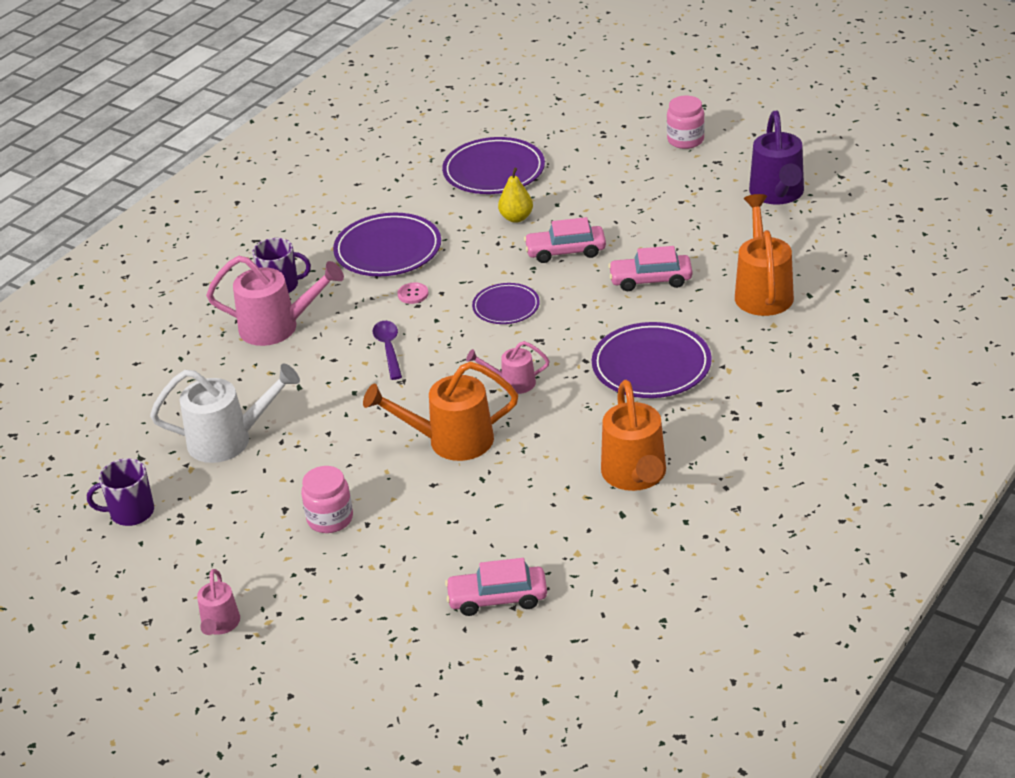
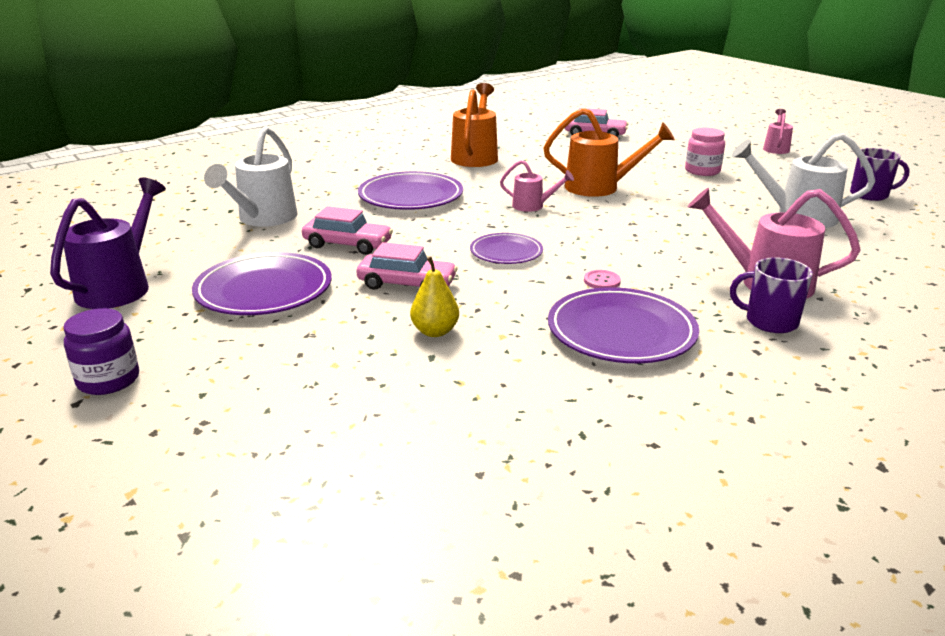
camera: 165 degrees left, 10 degrees down
purple spoon [373,321,402,380] -> none
purple plate [442,137,545,194] -> purple plate moved to [192,252,332,315]
pink jar [667,96,705,149] -> purple jar [63,308,139,395]
orange watering can [735,194,794,316] -> white watering can [204,126,298,227]

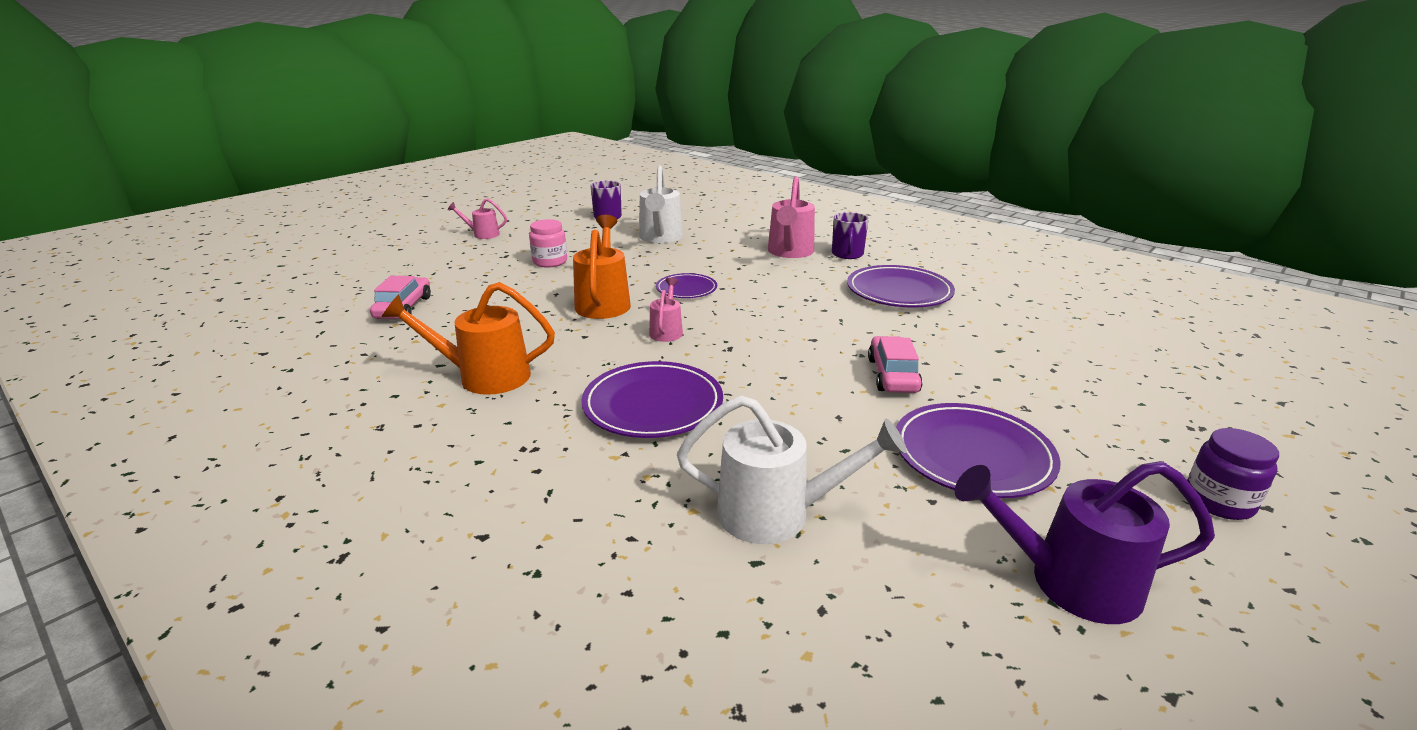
camera: 100 degrees left, 0 degrees up
pink car [302,206,393,255] -> none
yellow pear [410,257,459,337] -> none
purple plate [470,233,543,264] -> purple plate moved to [656,273,717,298]
pink button [584,270,621,288] -> none

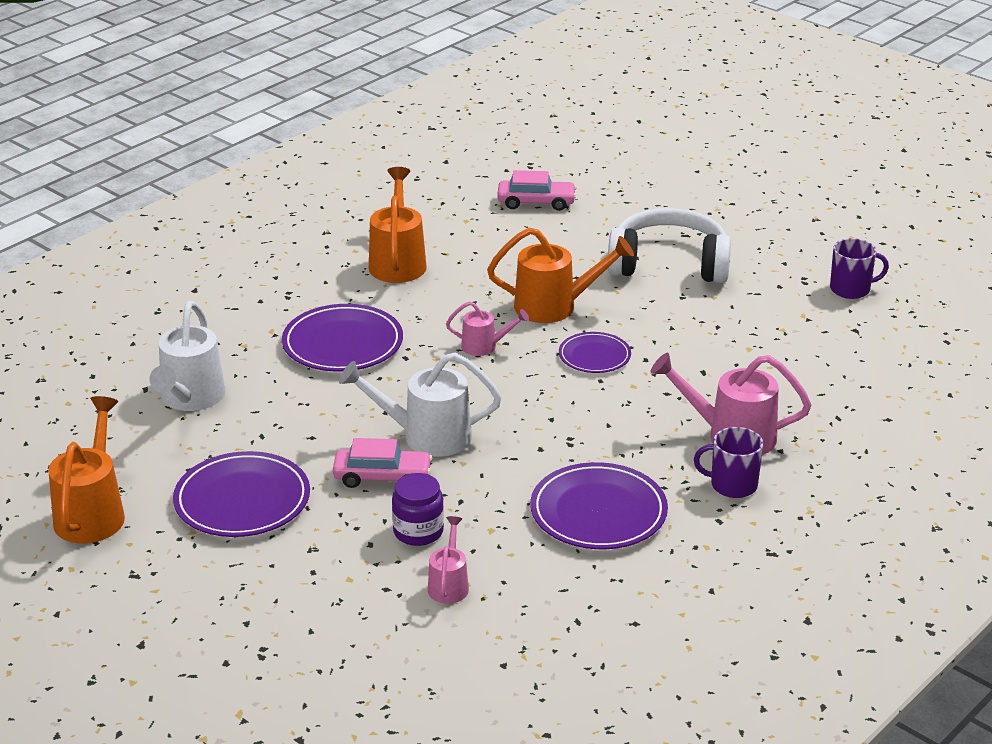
camera: 90 degrees right, 5 degrees up
pink watering can [447,198,507,239] -> pink watering can moved to [428,516,469,604]
pink jar [529,219,567,267] -> white headphones [608,208,731,283]
white watering can [639,165,683,243] -> white watering can moved to [339,353,502,457]
purple watering can [955,461,1215,624] -> orange watering can [48,396,125,544]
purple jar [1187,428,1279,520] -> purple jar moved to [392,473,444,546]

